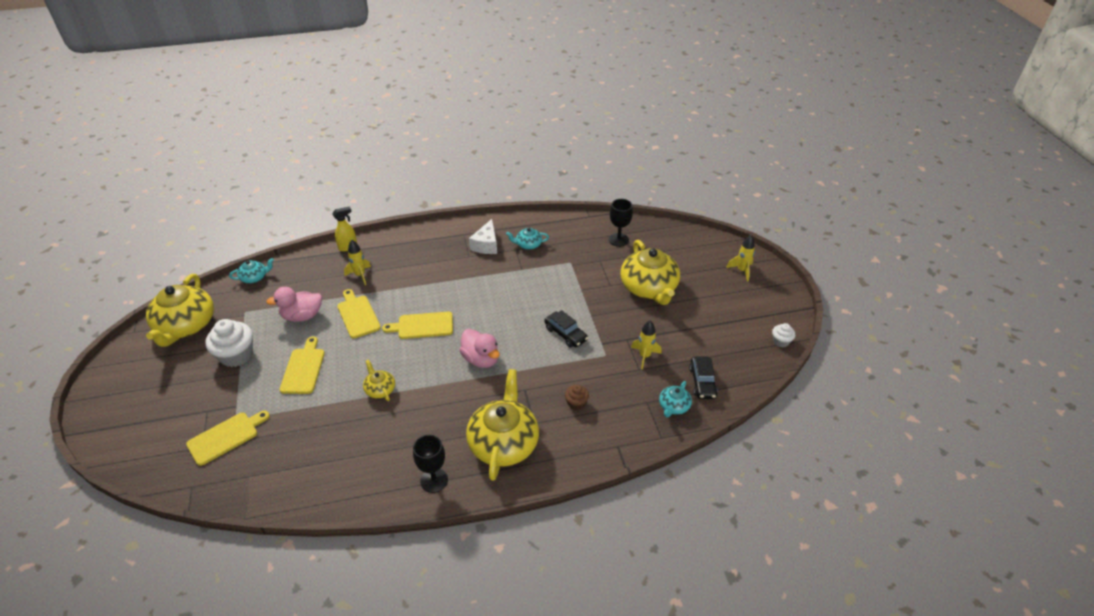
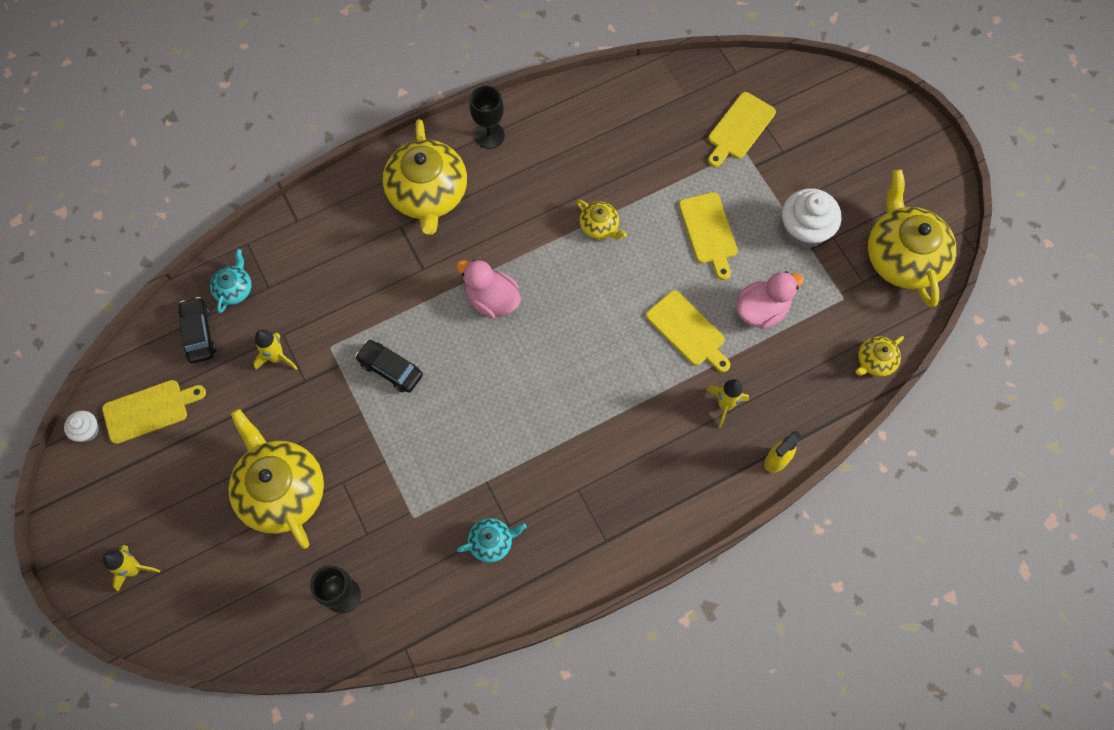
camera: 165 degrees right, 25 degrees up
turquoise teapot [229,258,274,283] -> yellow teapot [856,336,904,377]
yellow cutting board [382,312,453,339] -> yellow cutting board moved to [102,380,206,444]
white cheese [469,219,497,254] -> none
brown cupcake [565,385,589,410] -> none

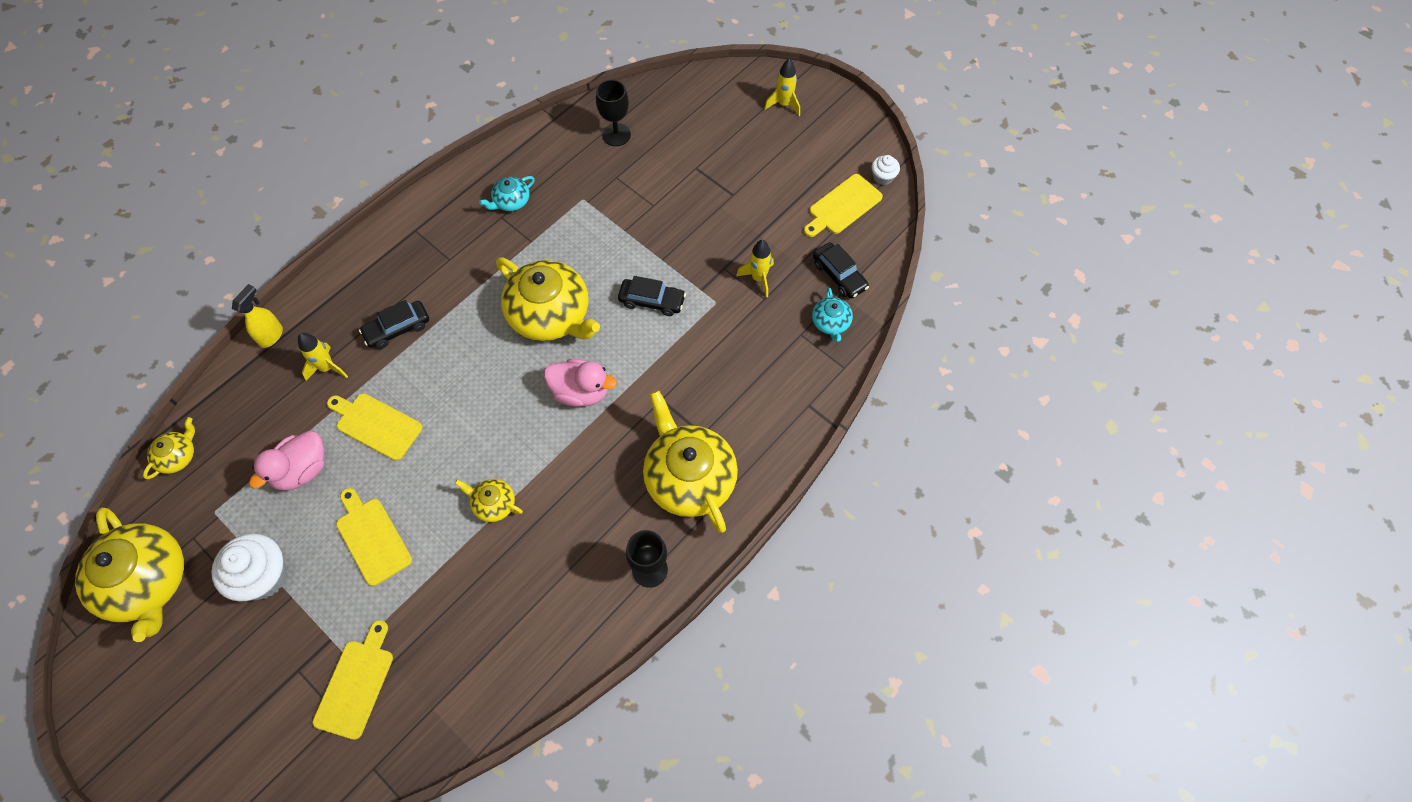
camera: 160 degrees right, 5 degrees down
yellow teapot [228,409,324,549] -> yellow teapot moved to [496,257,600,341]
none -> black car [359,300,429,349]

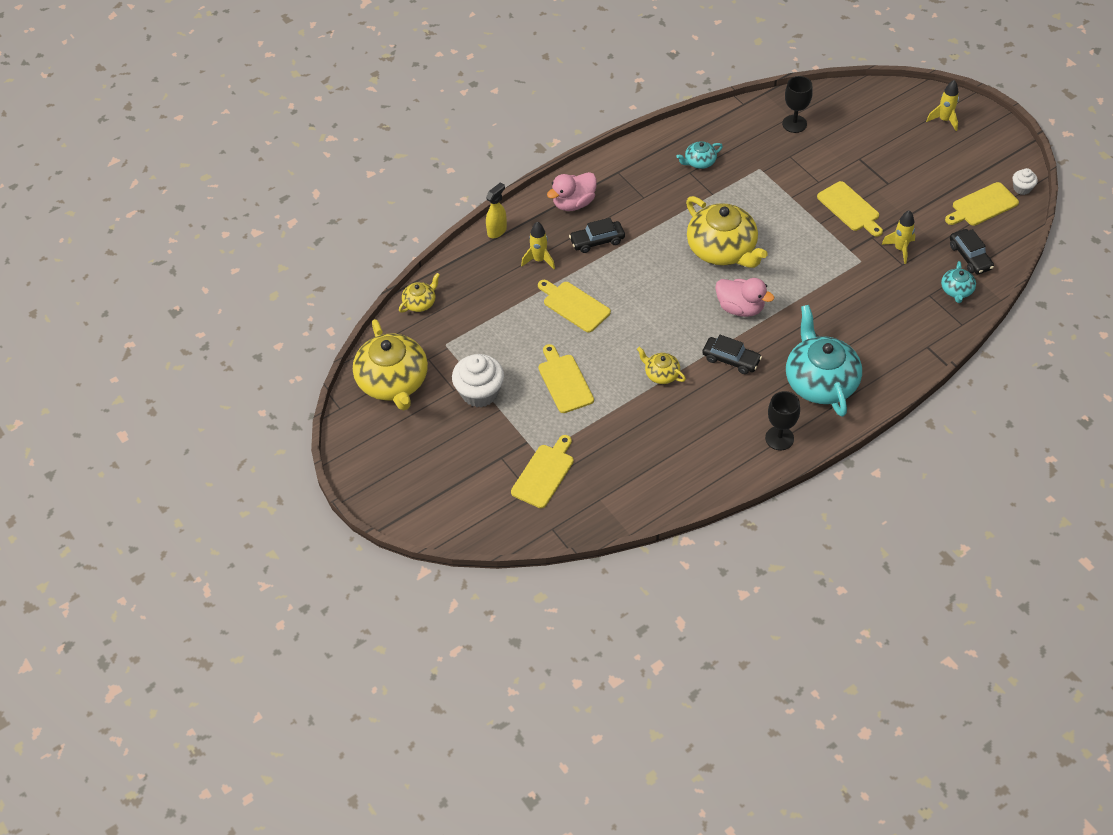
camera: 15 degrees right, 10 degrees down
pink duck [249,431,325,491] -> pink duck moved to [547,172,597,211]
black car [618,276,686,316] -> black car moved to [702,335,762,374]
yellow teapot [643,390,738,533] -> turquoise teapot [786,305,862,417]
none -> yellow cutting board [817,181,883,237]

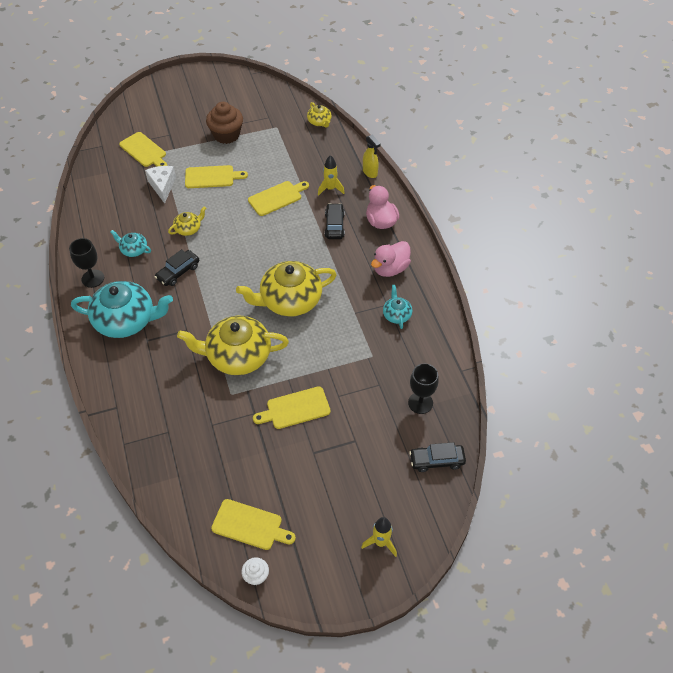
camera: 105 degrees right, 0 degrees up
yellow teapot [353,319,428,411] -> yellow teapot moved to [177,316,289,375]
white cupcake [452,354,504,407] -> brown cupcake [206,102,243,144]
pink duck [715,278,774,317] -> pink duck moved to [371,241,411,277]
yellow rocket [881,210,916,264] -> none
turquoise teapot [941,261,976,303] -> turquoise teapot moved to [110,230,151,257]
yellow cutting board [945,182,1019,226] -> yellow cutting board turned 120 degrees clockwise [211,499,296,550]
black car [950,229,994,275] -> black car moved to [409,442,466,472]
none -> white cheese [145,166,176,204]

